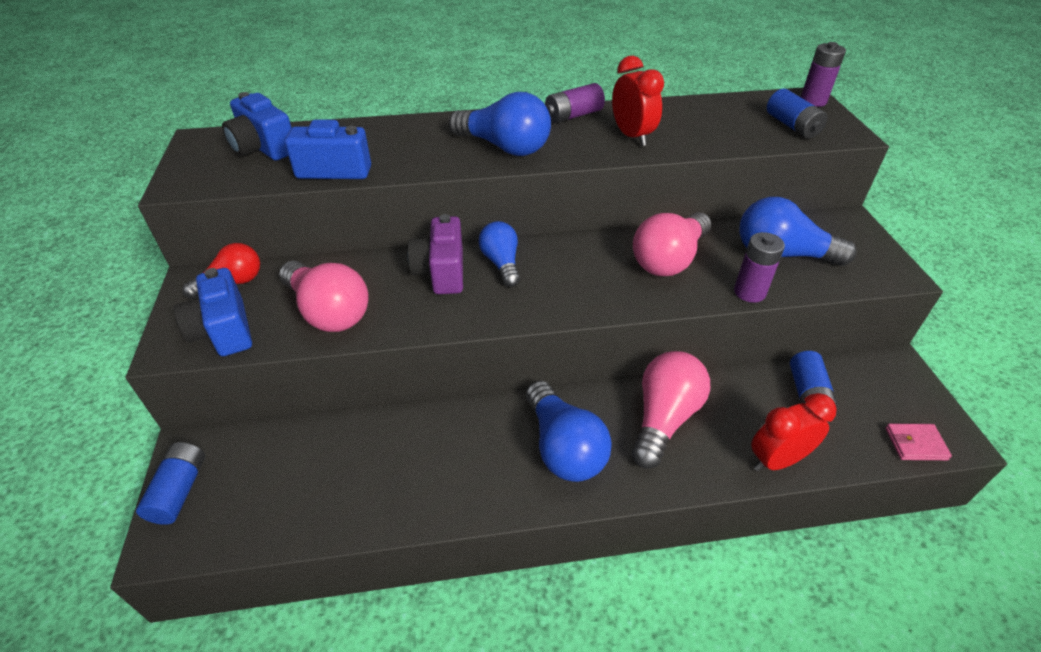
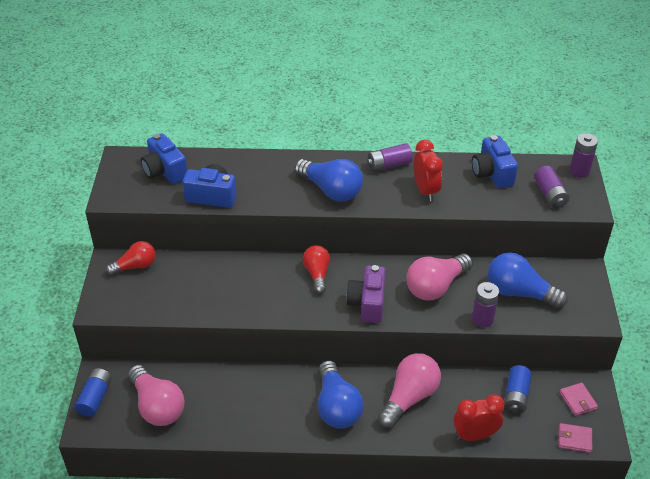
camera: 10 degrees right, 0 degrees up
blue camera [174,268,252,356] -> blue camera moved to [472,135,518,188]
pink light bulb [279,261,369,332] -> pink light bulb moved to [128,365,185,426]
purple camera [407,214,463,294] -> purple camera moved to [346,265,386,323]
blue light bulb [479,221,520,287] -> red light bulb [303,245,330,294]
blue battery [767,89,828,139] -> purple battery [534,166,570,208]
none -> pink wallet [560,383,598,416]

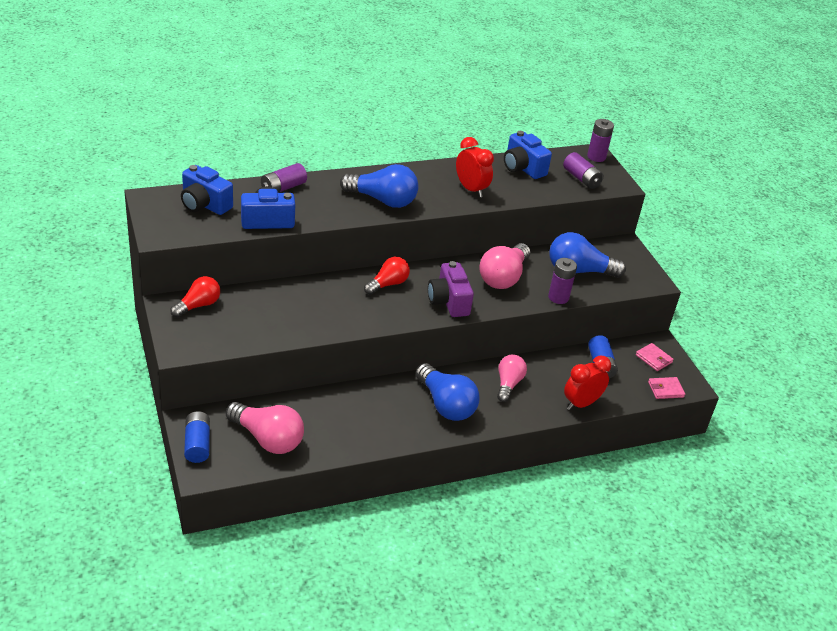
camera: 25 degrees left, 5 degrees down
red light bulb [303,245,330,294] -> red light bulb turned 75 degrees clockwise [364,257,410,295]
purple battery [367,143,413,172] -> purple battery moved to [261,163,307,193]
pink light bulb [378,353,441,428] -> pink light bulb [497,355,527,402], size x0.64

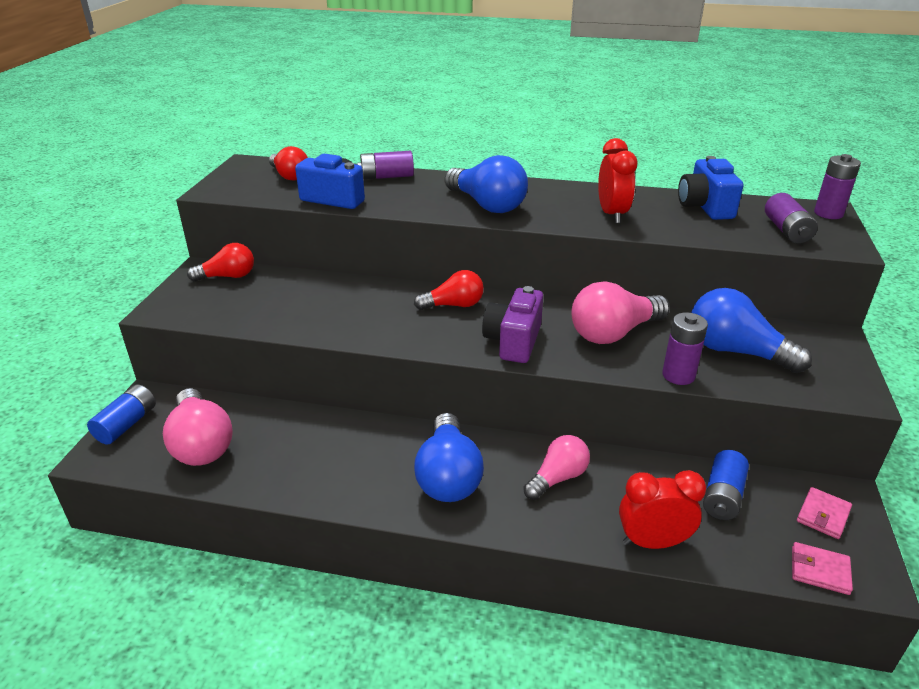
camera: 35 degrees right, 5 degrees down
blue camera [181,165,233,215] -> red light bulb [269,146,308,181]
pink wallet [636,343,674,371] -> pink wallet turned 45 degrees clockwise [797,487,852,539]

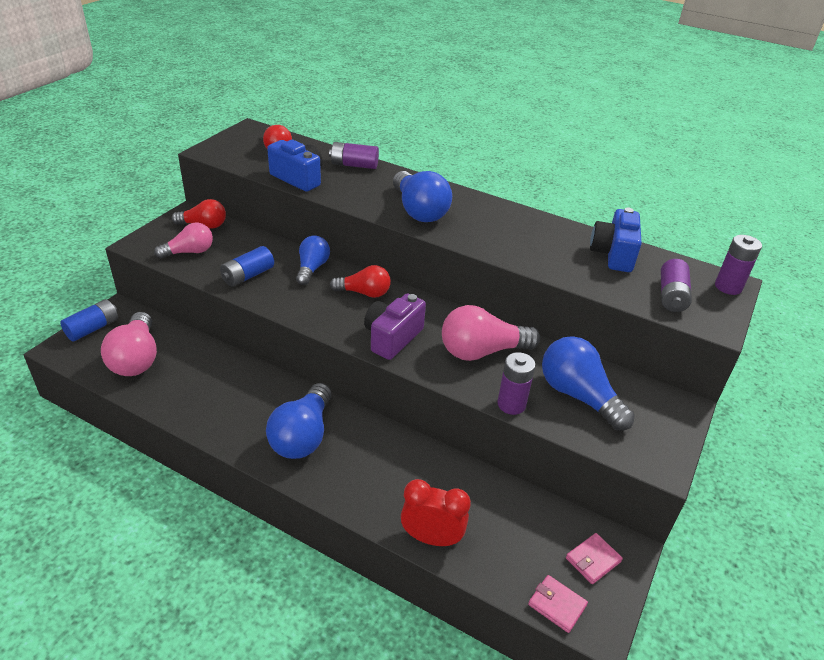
camera: 15 degrees right, 5 degrees up
pink light bulb [523,435,590,500] -> pink light bulb moved to [154,223,213,259]
red clock [598,138,637,224] -> none
blue battery [703,450,749,520] -> blue battery moved to [220,246,274,287]
none -> blue light bulb [296,235,330,285]

